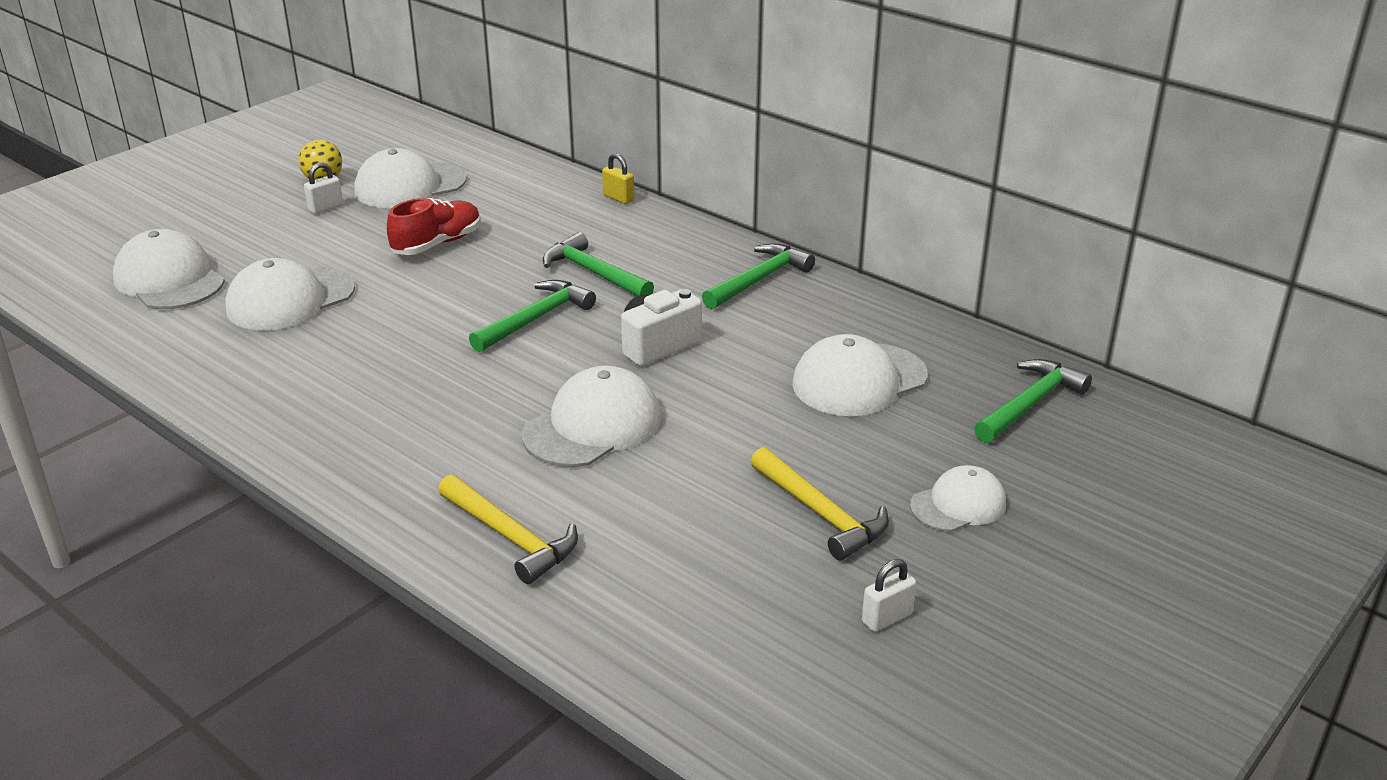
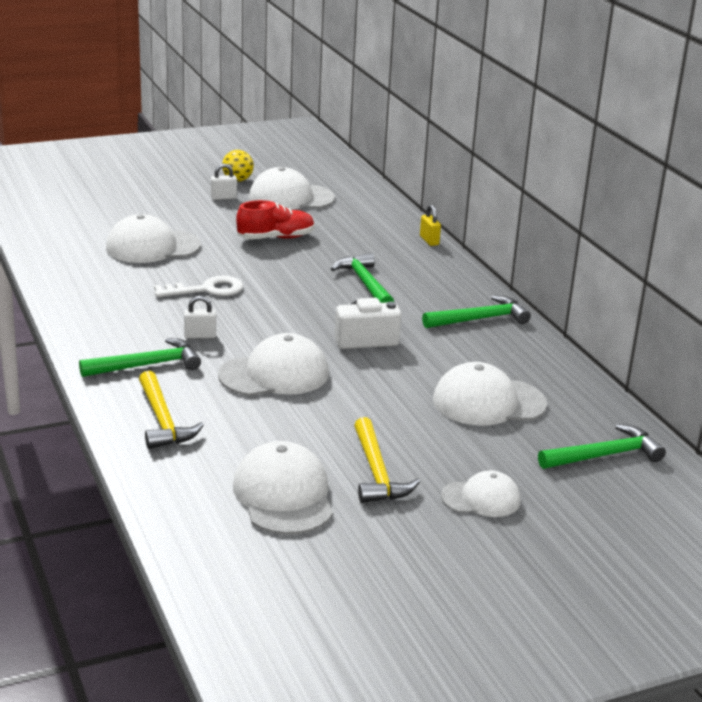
camera: 25 degrees right, 5 degrees down
white cap [113,229,225,309] -> white cap moved to [233,441,333,535]
green hammer [469,280,596,352] -> green hammer moved to [79,338,201,377]
white padlock [862,559,916,632] -> white padlock moved to [184,296,216,338]
none -> white key [154,276,243,297]

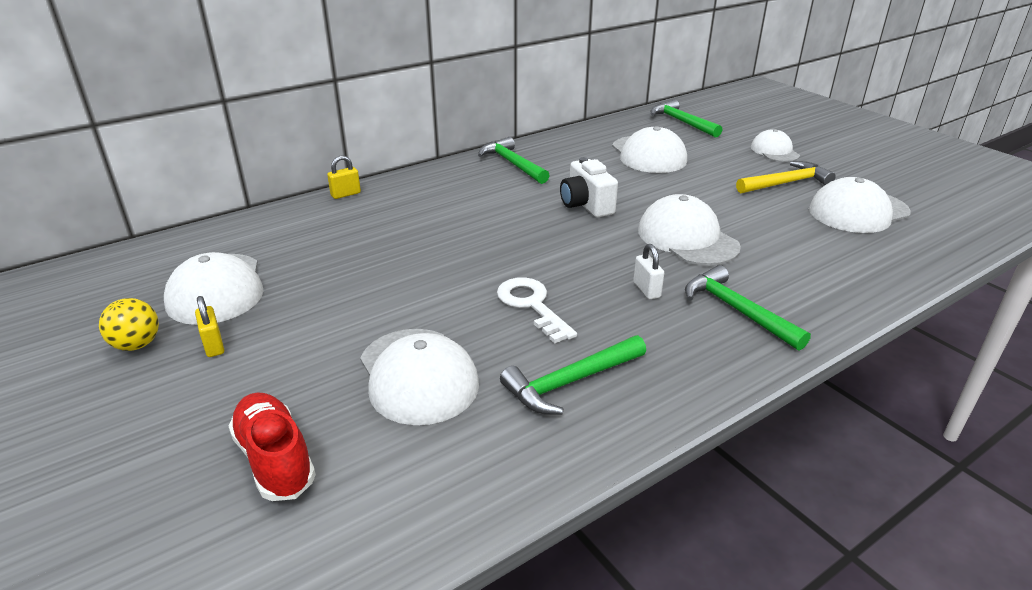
camera: 100 degrees left, 5 degrees up
yellow hammer [139,371,204,449] -> none
white padlock [211,164,237,200] -> yellow padlock [195,296,224,357]
red shoe [236,200,315,239] -> red shoe moved to [228,392,316,501]
green hammer [331,253,394,303] -> green hammer moved to [500,335,646,415]

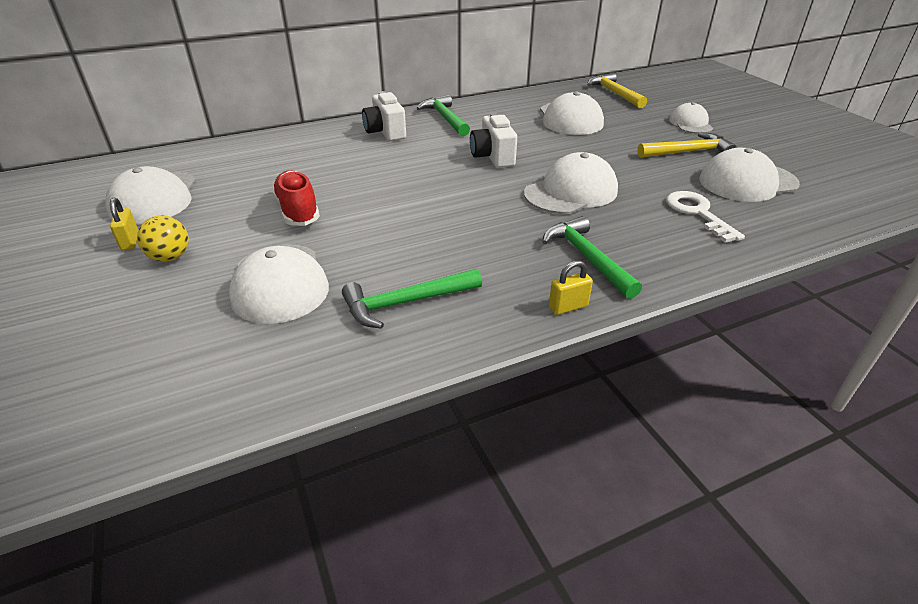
camera: 10 degrees right, 5 degrees up
yellow ball [99,298,159,351] -> yellow ball moved to [137,215,189,262]
red shoe [228,392,316,501] -> red shoe moved to [272,170,320,226]
yellow padlock [327,156,361,199] -> yellow padlock moved to [549,260,593,315]
white key [497,277,577,344] -> white key moved to [666,191,745,243]
white padlock [633,244,664,299] -> none
white cap [638,194,741,266] -> white cap turned 75 degrees clockwise [524,152,618,214]
green hammer [650,99,722,138] -> yellow hammer [587,72,647,108]
none -> white camera [362,91,406,141]

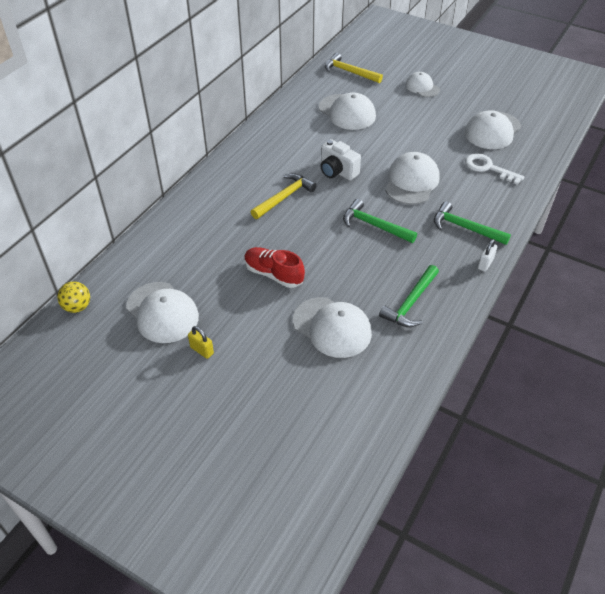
camera: 35 degrees left, 10 degrees up
yellow ball [137,215,189,262] -> yellow ball moved to [57,282,90,313]
white camera [362,91,406,141] -> none
green hammer [416,95,470,136] -> green hammer moved to [343,199,417,243]
yellow padlock [549,260,593,315] -> white padlock [478,239,498,272]
yellow hammer [637,132,737,158] -> yellow hammer moved to [251,173,317,219]

